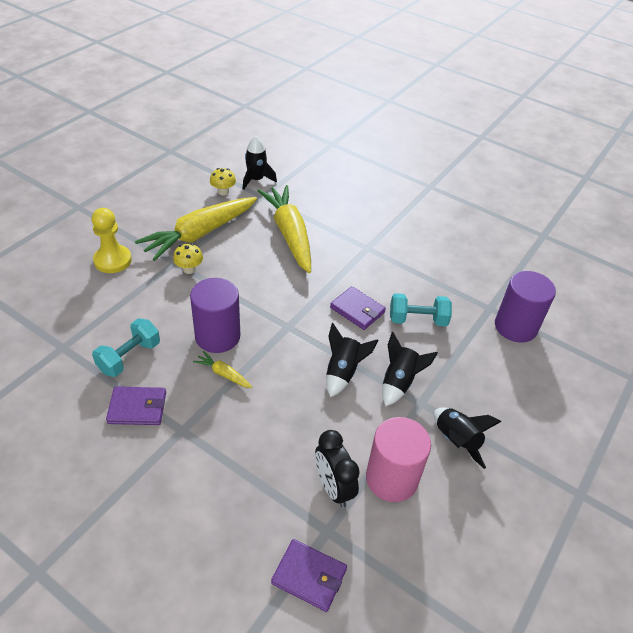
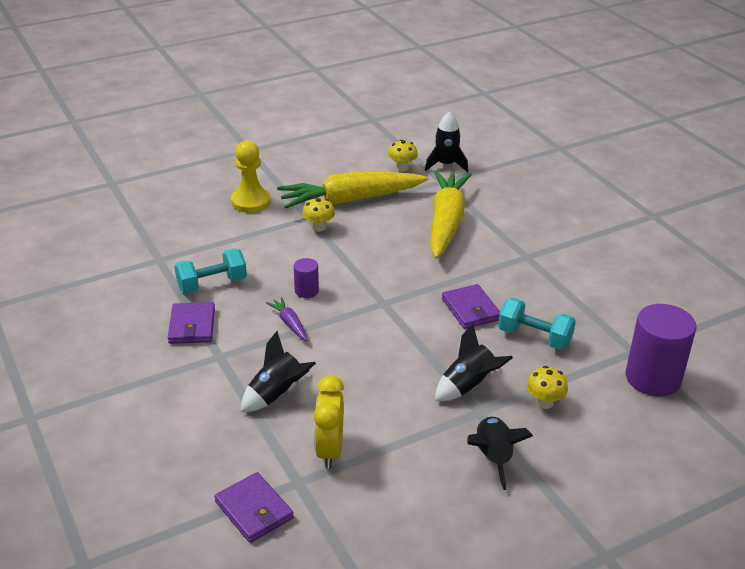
camera: 30 degrees right, 10 degrees down
purple wallet [106,387,166,425] -> purple wallet turned 60 degrees clockwise [168,302,215,344]
purple cylinder [190,278,240,353] -> purple cylinder [294,258,319,298], size x0.48
yellow carrot [193,351,252,388] -> purple carrot [266,297,308,341]
black clock [315,430,360,507] -> yellow clock [314,375,344,469]
black rocket [326,323,378,397] -> black rocket moved to [241,331,316,412]
pink cylinder [366,417,431,502] -> none
none -> yellow mushroom [527,366,568,409]

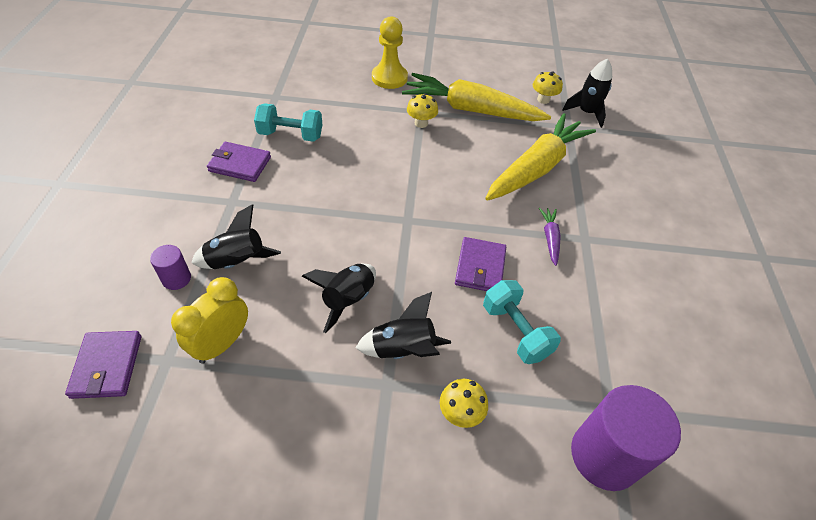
camera: 30 degrees right, 15 degrees up
purple wallet [168,302,215,344] -> purple wallet turned 75 degrees clockwise [207,142,271,182]
purple carrot [266,297,308,341] -> purple carrot moved to [539,208,561,266]
purple cylinder [294,258,319,298] -> purple cylinder moved to [150,245,191,290]
black rocket [467,417,533,490] -> black rocket moved to [302,264,376,333]

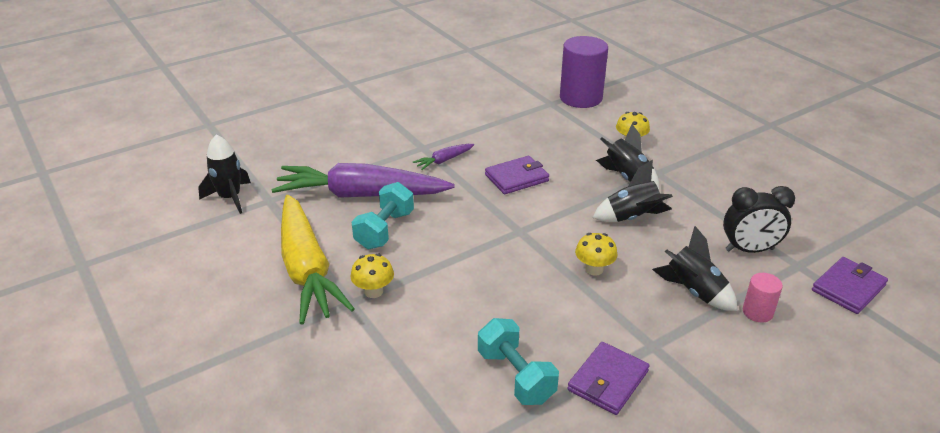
camera: 125 degrees left, 15 degrees down
purple cylinder [150,245,191,290] -> pink cylinder [743,273,783,322]
yellow clock [171,277,248,364] -> black clock [723,186,795,253]
purple wallet [207,142,271,182] -> purple wallet turned 60 degrees clockwise [567,342,650,415]
yellow pawn [372,16,408,89] -> none
turquoise dumbbell [483,280,561,364] -> turquoise dumbbell moved to [352,182,414,249]
yellow carrot [485,113,596,201] -> purple carrot [272,163,455,198]
yellow mushroom [533,71,563,104] -> yellow mushroom moved to [575,233,617,276]

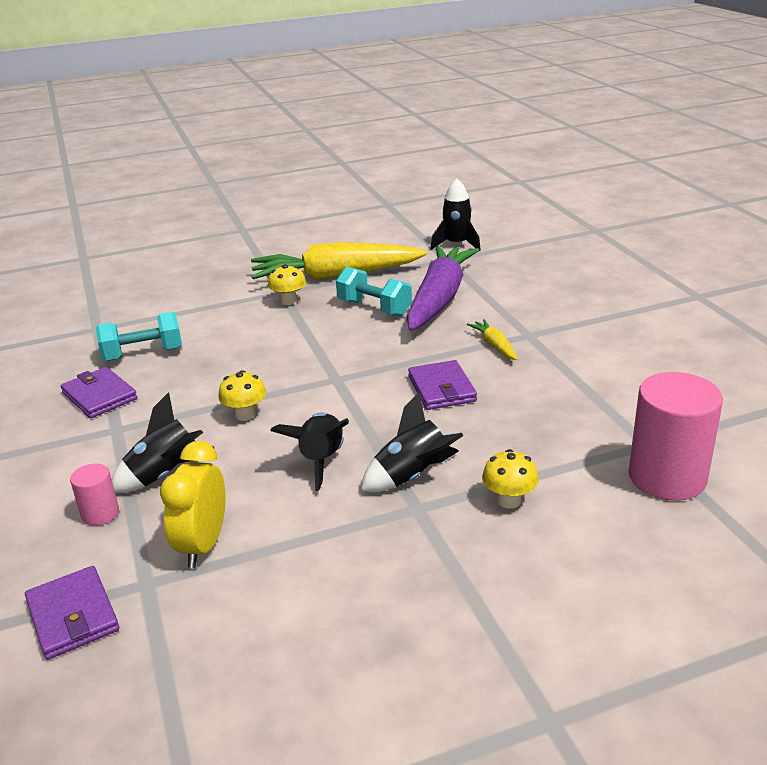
camera: 105 degrees right, 5 degrees down
purple carrot [413,144,474,170] -> yellow carrot [467,319,517,360]
purple cylinder [560,36,608,108] -> pink cylinder [629,372,723,501]
black clock [723,186,795,253] -> yellow clock [160,441,226,568]

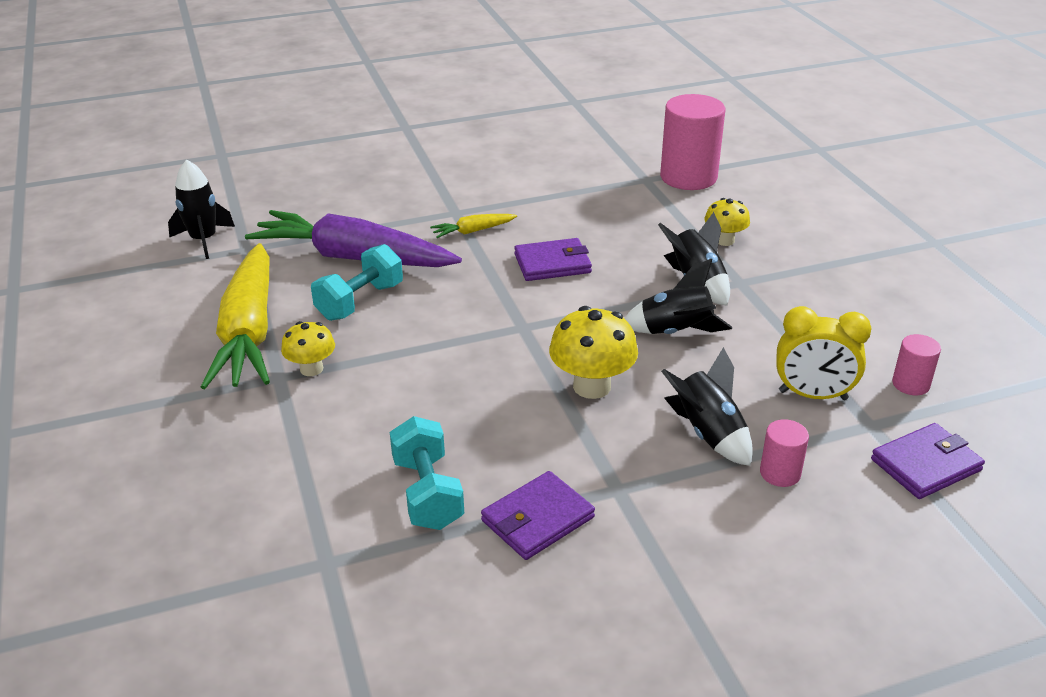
camera: 90 degrees left, 5 degrees up
yellow mushroom [218,370,266,421] -> yellow mushroom [549,306,638,399], size x1.61
none -> pink cylinder [892,334,941,395]

